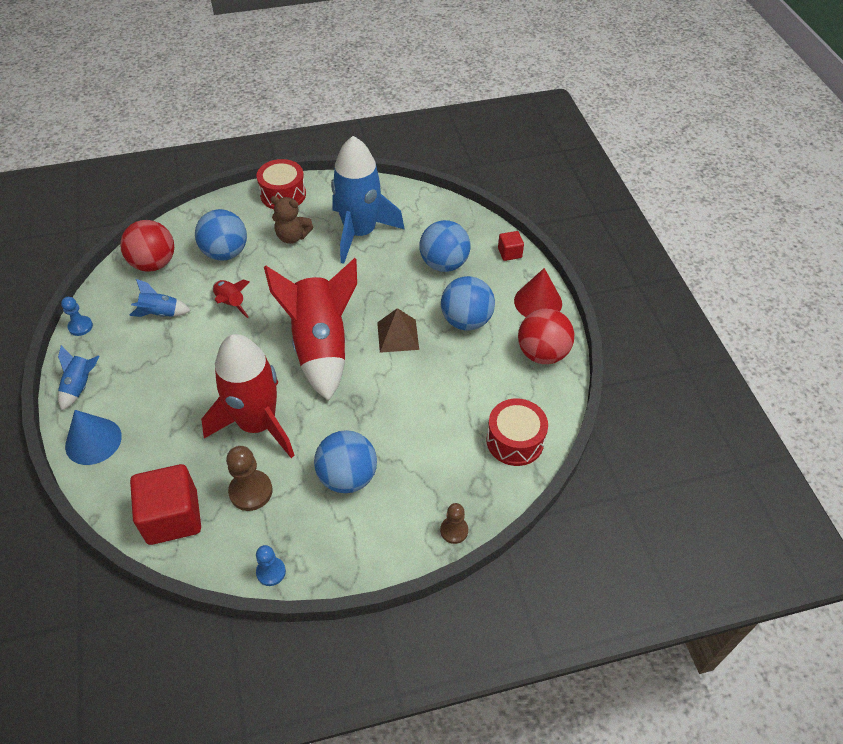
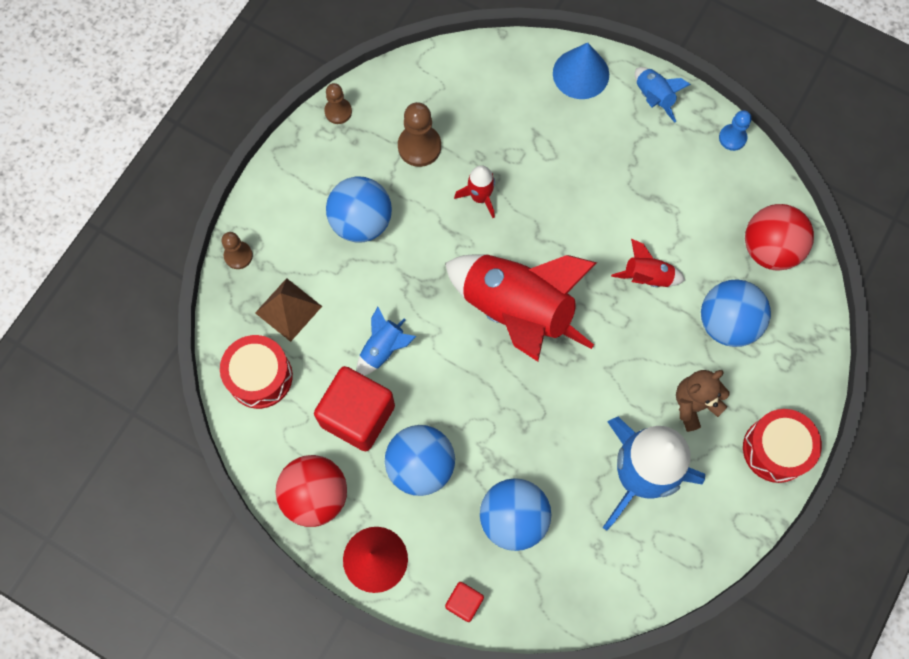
camera: 135 degrees right, 20 degrees up
blue rocket [129,279,191,317] -> blue rocket moved to [357,307,416,376]
red cube [130,464,201,545] -> red cube moved to [314,366,395,451]
red rocket [201,334,295,458] -> red rocket [454,165,495,218], size x0.44
blue pawn [256,545,286,586] -> brown pawn [324,83,352,124]
brown pyramid [377,308,419,353] -> brown pyramid moved to [255,278,322,342]

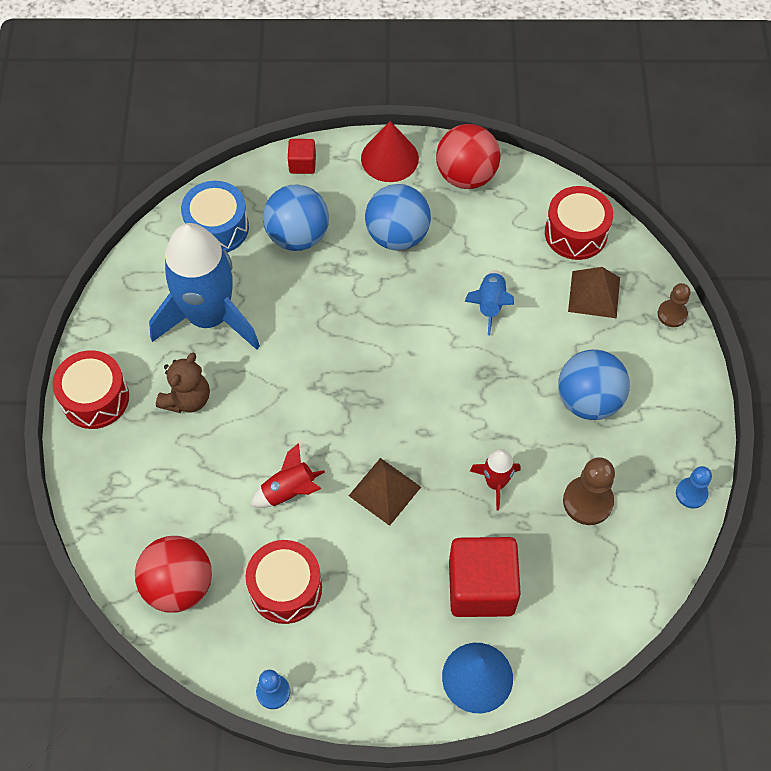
camera: 150 degrees right, 10 degrees down
red cube [314,366,395,451] -> red cube moved to [449,537,521,617]
brown pawn [324,83,352,124] -> blue pawn [676,466,712,509]
red rocket [445,255,597,362] -> none
blue rocket [635,67,691,122] -> none
blue ball [701,279,771,347] -> none
none -> blue drum [181,181,249,253]
none -> red drum [246,540,322,624]
none -> brown pyramid [349,458,421,526]

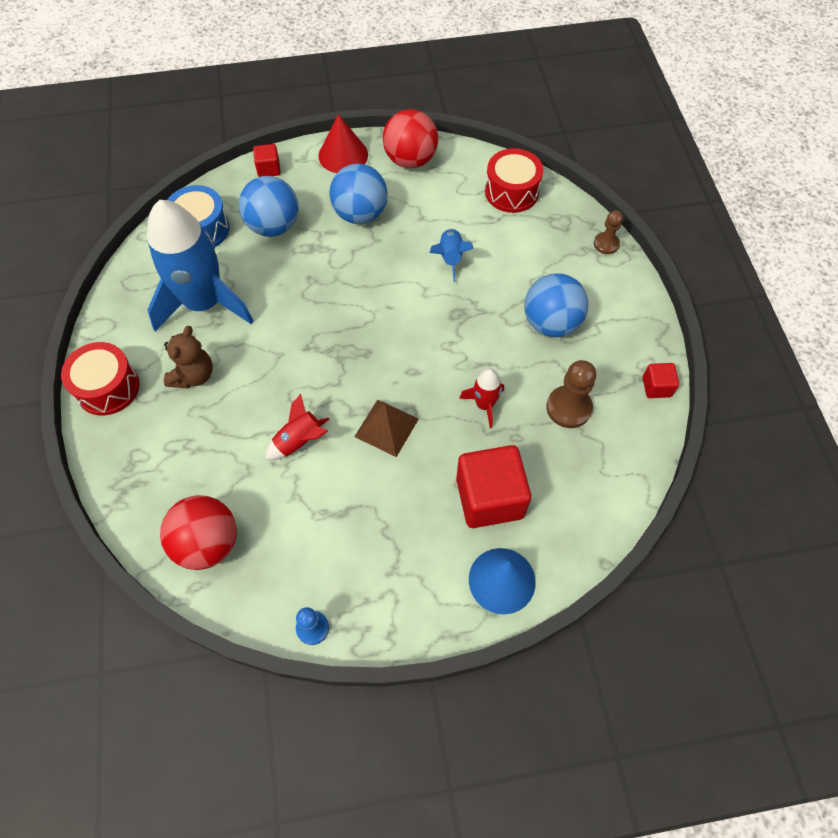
camera: 10 degrees left, 0 degrees up
red drum [246,540,322,624] -> none
brown pyramid [568,267,620,318] -> none
blue pawn [676,466,712,509] -> red cube [643,363,679,398]

